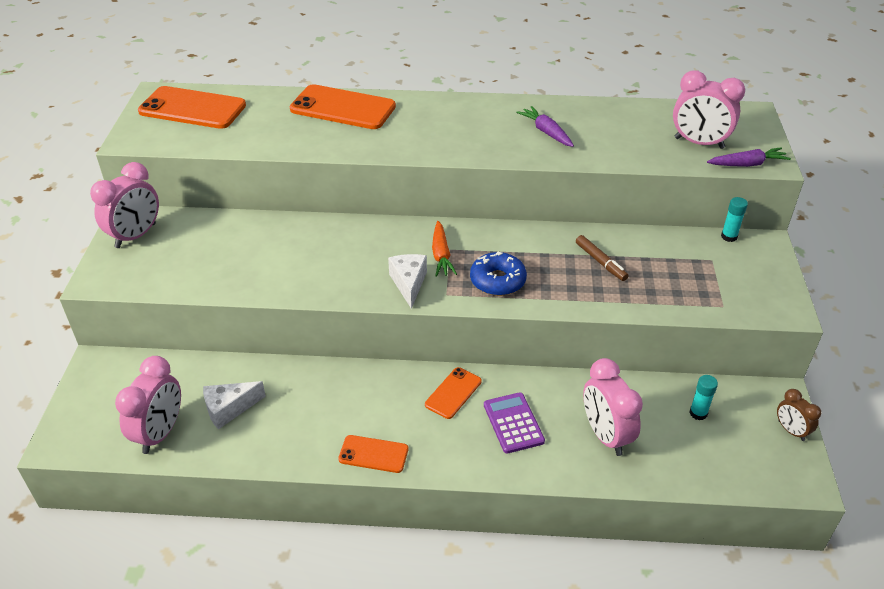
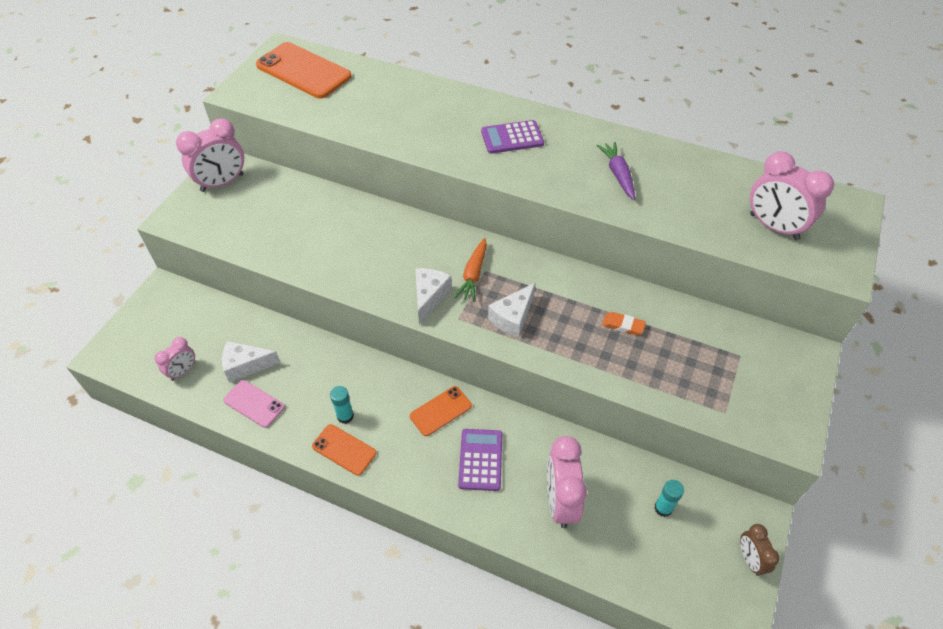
camera: 20 degrees right, 10 degrees up
pink clock [115,356,181,454] -> pink clock [155,337,195,381], size x0.57
orange phone [290,84,396,129] -> none
blue donut [470,251,527,296] -> white cheese [488,283,535,338]
brown marker [576,235,629,281] -> orange eraser [602,312,646,335]
purple carrot [707,147,791,167] -> none
turquoise glue stick [721,197,748,242] -> turquoise glue stick moved to [330,386,354,424]
none -> pink phone [223,380,285,428]
none -> purple calculator [481,120,544,154]

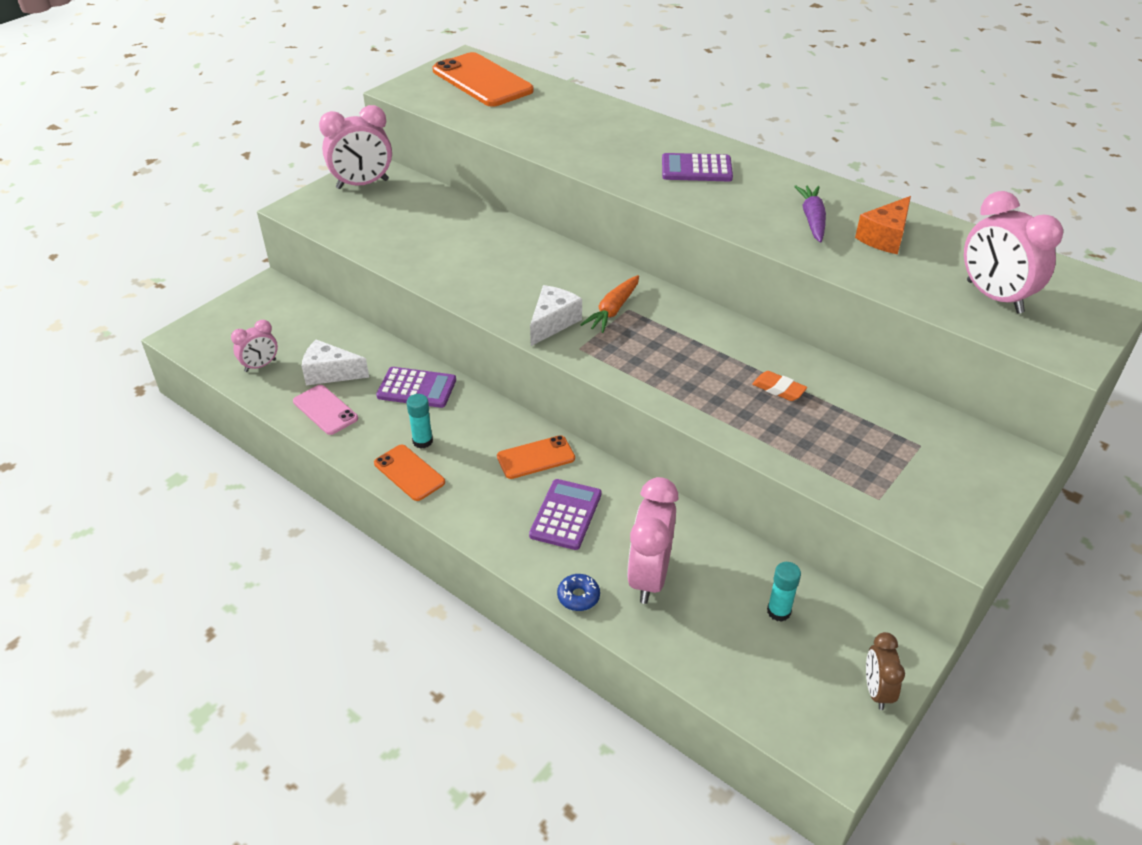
camera: 15 degrees right, 10 degrees down
white cheese [488,283,535,338] -> none
none -> purple calculator [376,367,456,408]
none -> blue donut [557,574,600,611]
none -> orange cheese [855,196,911,254]

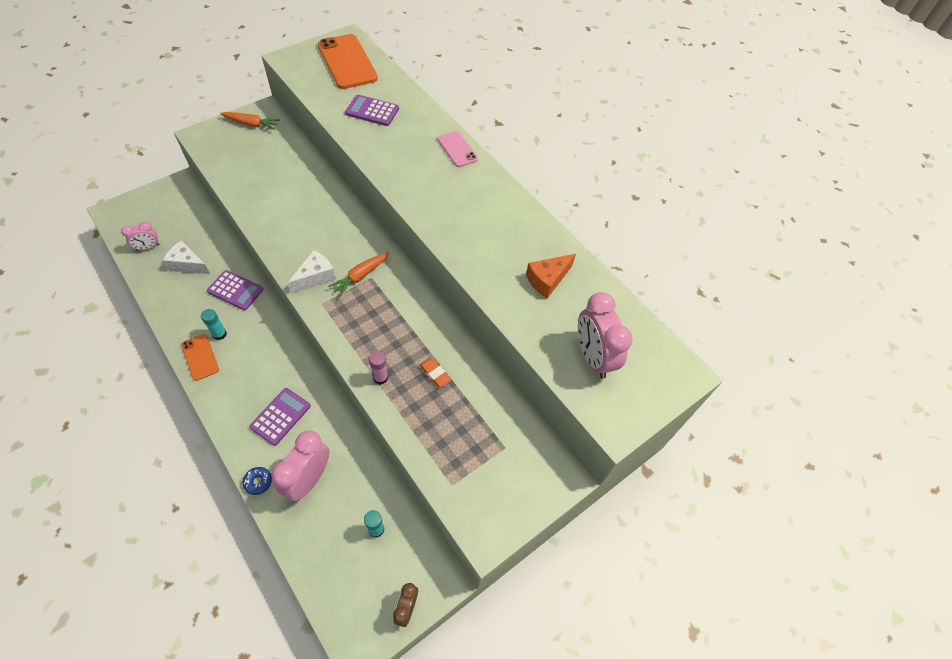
camera: 10 degrees right, 15 degrees up
pink phone [293,385,358,435] -> pink phone moved to [437,131,478,167]
pink clock [319,105,392,189] -> orange carrot [220,112,280,130]
orange phone [497,435,575,479] -> none
purple calculator [662,153,733,181] -> purple calculator moved to [345,95,399,126]
purple carrot [794,185,826,242] -> none
none -> pink glue stick [369,351,388,385]

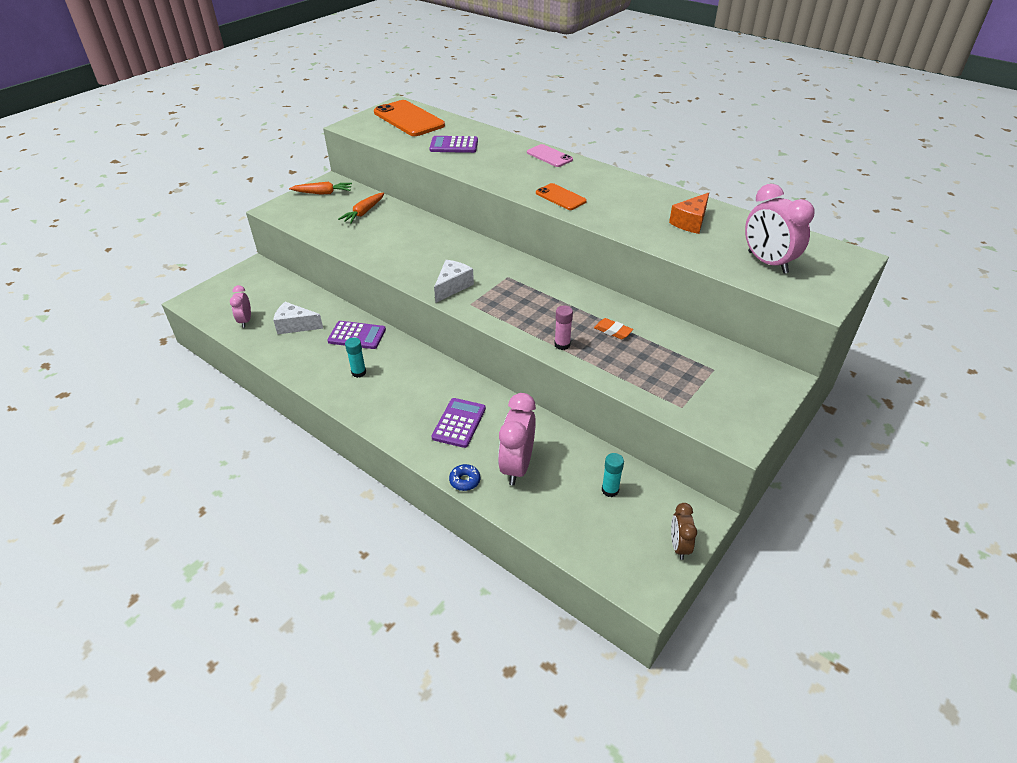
camera: 10 degrees left, 15 degrees down
pink clock [121,221,160,251] -> pink clock turned 120 degrees clockwise [230,285,251,328]
orange phone [181,334,219,381] -> orange phone moved to [536,183,587,210]
orange carrot [329,252,389,297] -> orange carrot moved to [338,192,384,224]

